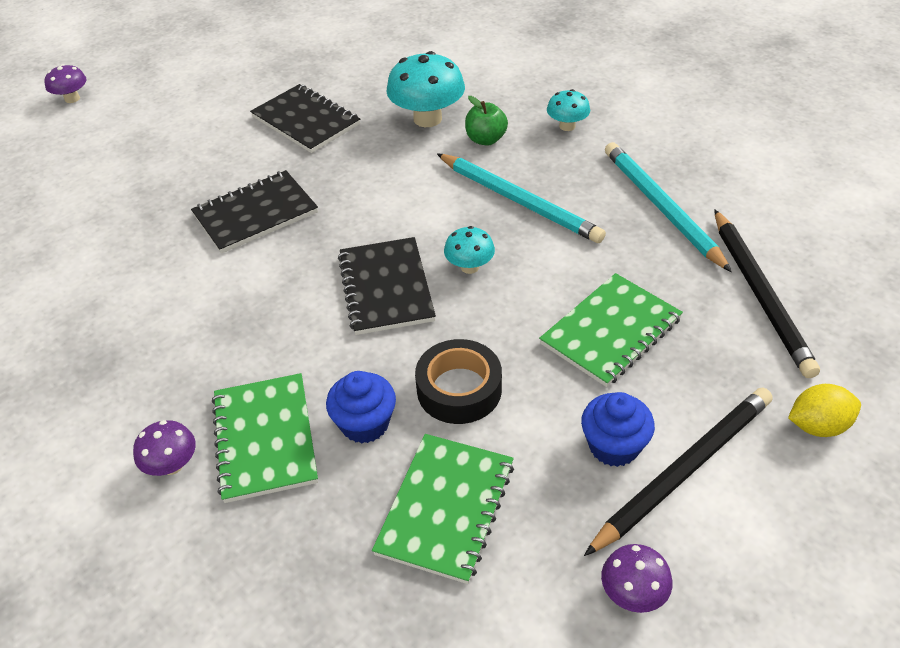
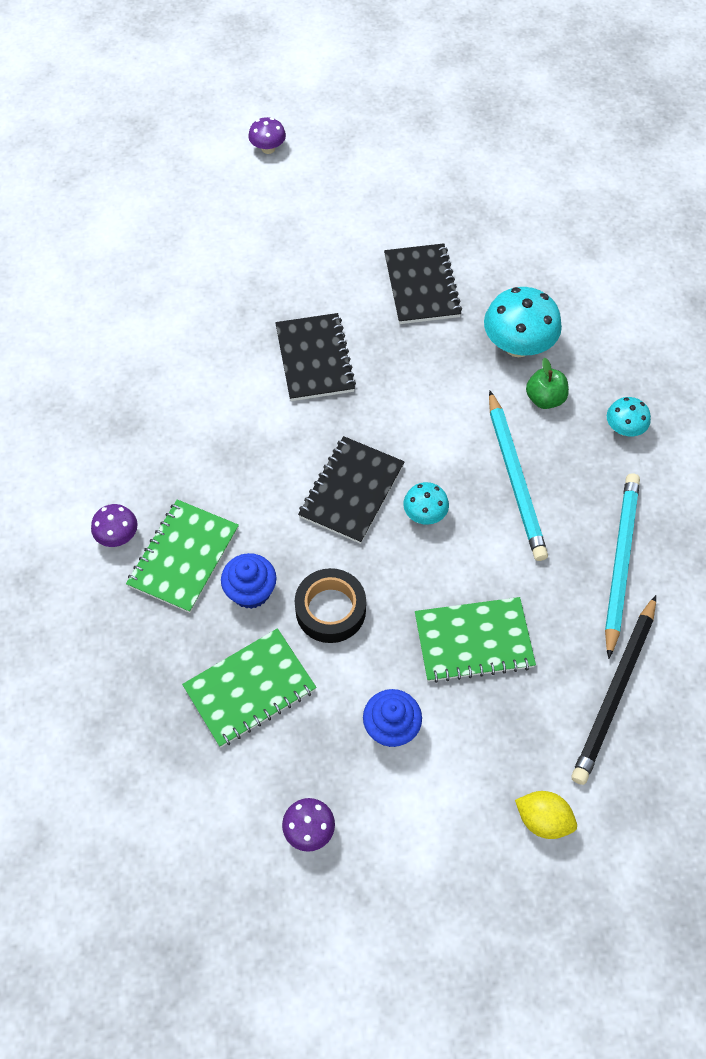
camera: 35 degrees right, 15 degrees up
black notebook [191,170,318,254] -> black notebook turned 75 degrees clockwise [275,313,356,401]
black pencil [584,388,773,556] -> none

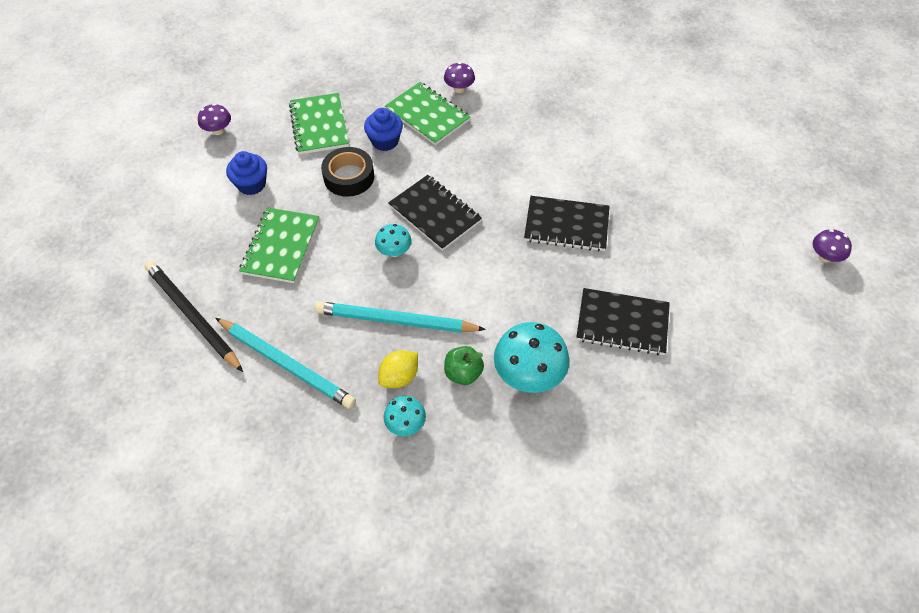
camera: 110 degrees right, 5 degrees down
yellow lemon [515,791,577,839] -> yellow lemon moved to [378,350,418,388]

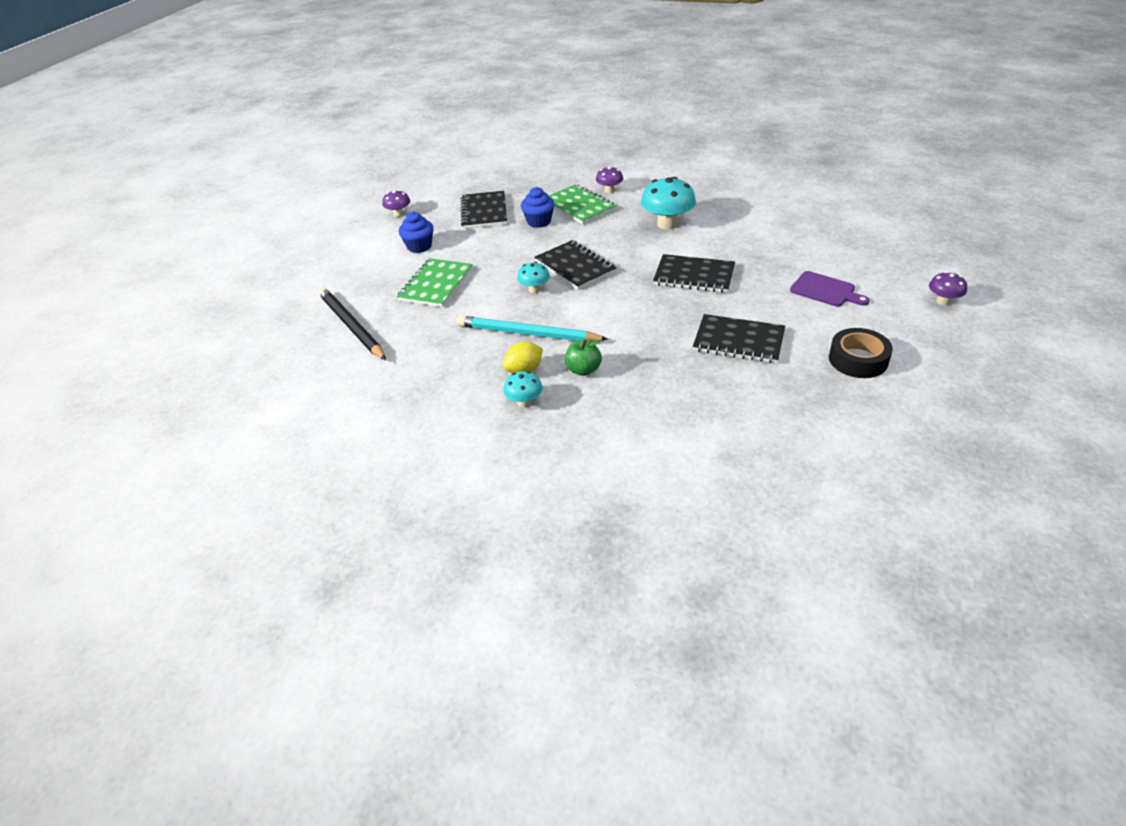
camera: 10 degrees right, 15 degrees down
turquoise pencil [216,318,356,409] -> none
green notebook [289,93,349,155] -> black notebook [461,191,507,229]
black tape [321,147,374,197] -> black tape moved to [829,328,893,378]
turquoise mushroom [494,322,569,393] -> turquoise mushroom moved to [641,177,696,229]
none -> purple cutting board [790,271,870,307]

